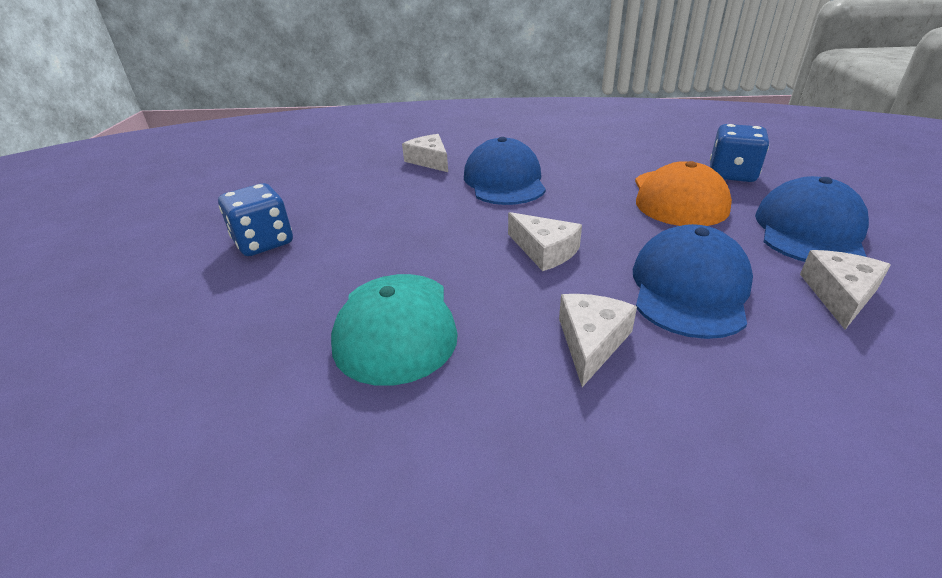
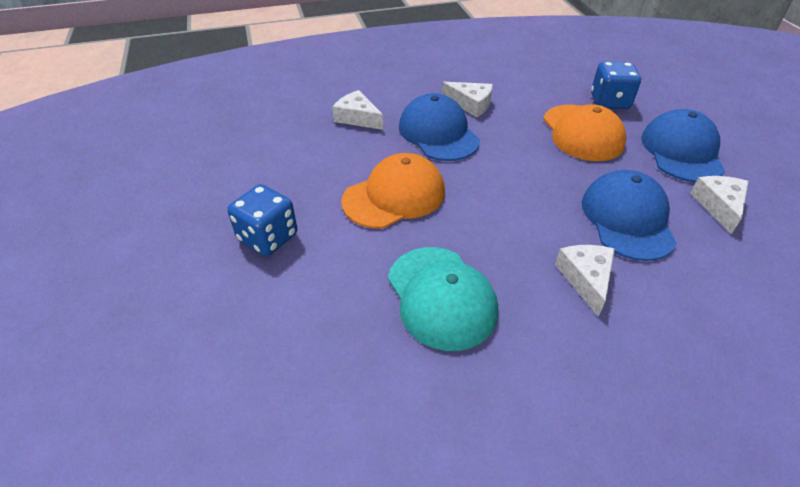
camera: 20 degrees left, 10 degrees up
white cheese [508,212,582,271] -> white cheese moved to [442,82,493,117]
none -> orange cap [341,153,445,229]

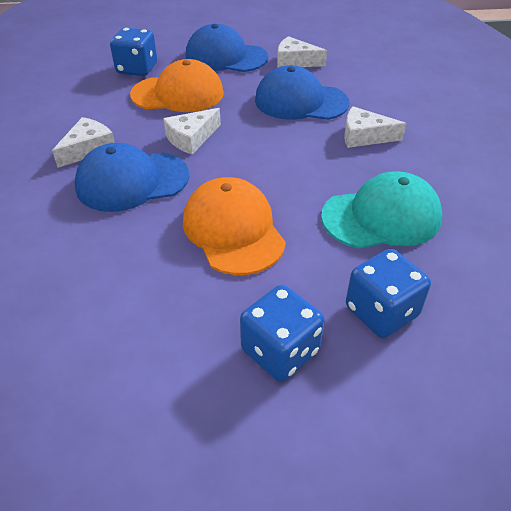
camera: 80 degrees left, 0 degrees up
white cheese [332,90,383,130] -> white cheese moved to [163,108,221,155]
none -> blue dice [346,249,431,338]

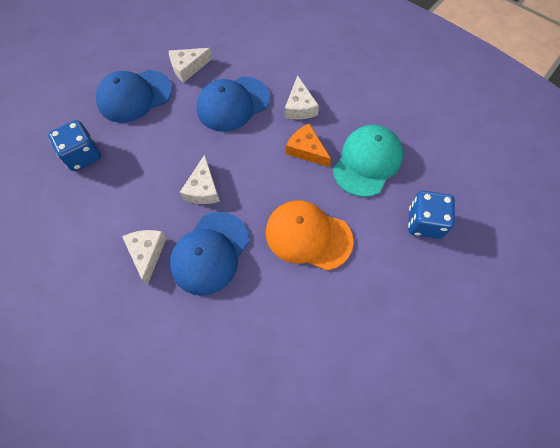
camera: 45 degrees left, 20 degrees up
orange cap [130,59,224,112] -> none
blue dice [240,285,324,382] -> none
white cheese [344,106,407,148] -> white cheese turned 60 degrees counterclockwise [285,75,319,119]
none -> orange cheese [286,124,331,167]

